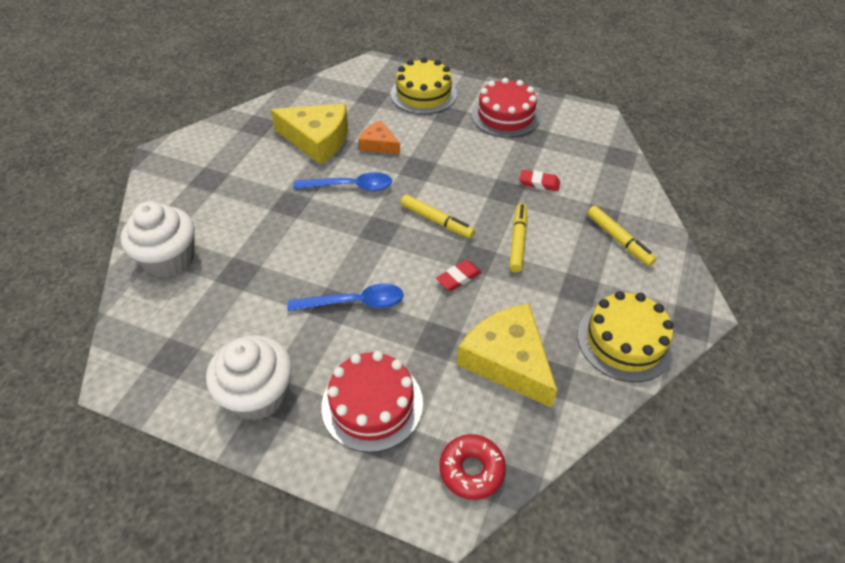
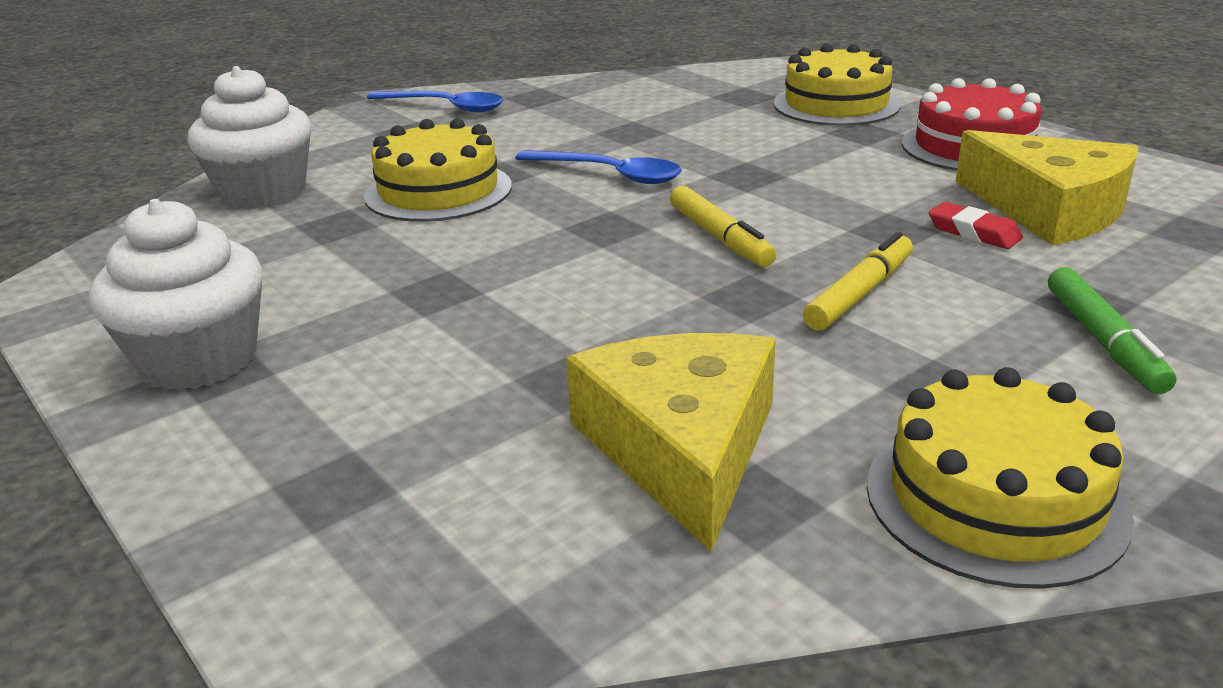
camera: 30 degrees right, 20 degrees down
yellow cheese [271,104,348,164] -> yellow cheese moved to [955,130,1138,246]
blue spoon [287,283,404,311] -> blue spoon moved to [367,91,504,112]
red cake [321,351,423,453] -> none
orange cheese [358,120,400,154] -> none
red eraser [436,260,482,291] -> none
red donut [439,434,506,500] -> none
yellow marker [587,206,656,266] -> green marker [1048,267,1176,394]
none -> yellow cake [364,118,512,222]

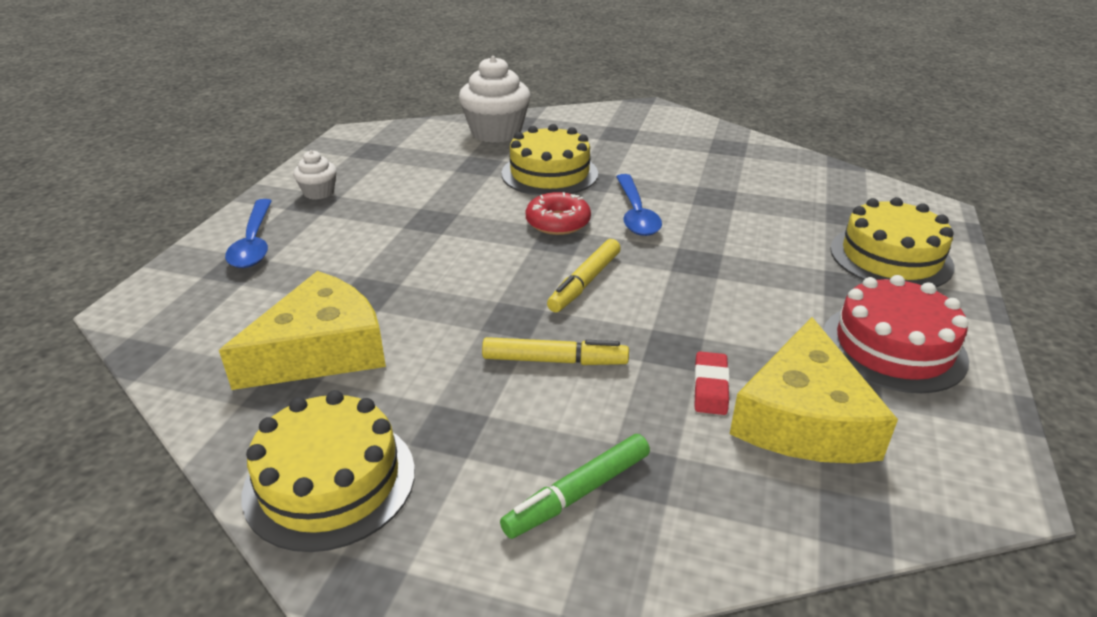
camera: 55 degrees right, 5 degrees up
white cupcake [89,199,263,391] -> white cupcake [293,150,337,200], size x0.51
blue spoon [367,91,504,112] -> blue spoon moved to [225,199,272,268]
none -> red donut [526,192,591,235]

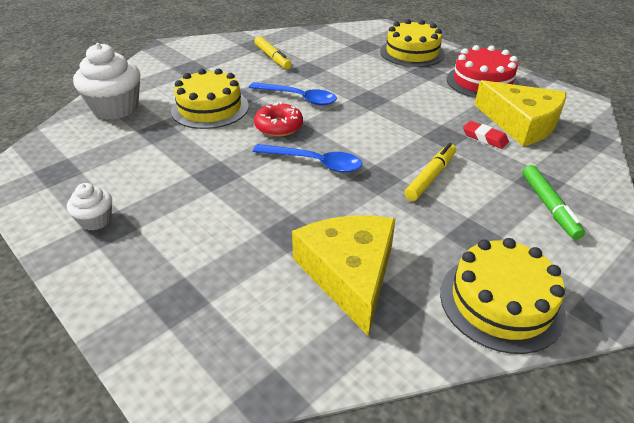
camera: 60 degrees left, 5 degrees up
blue spoon [225,199,272,268] -> blue spoon moved to [253,144,362,172]
yellow marker [547,239,621,312] -> yellow marker moved to [254,36,291,69]

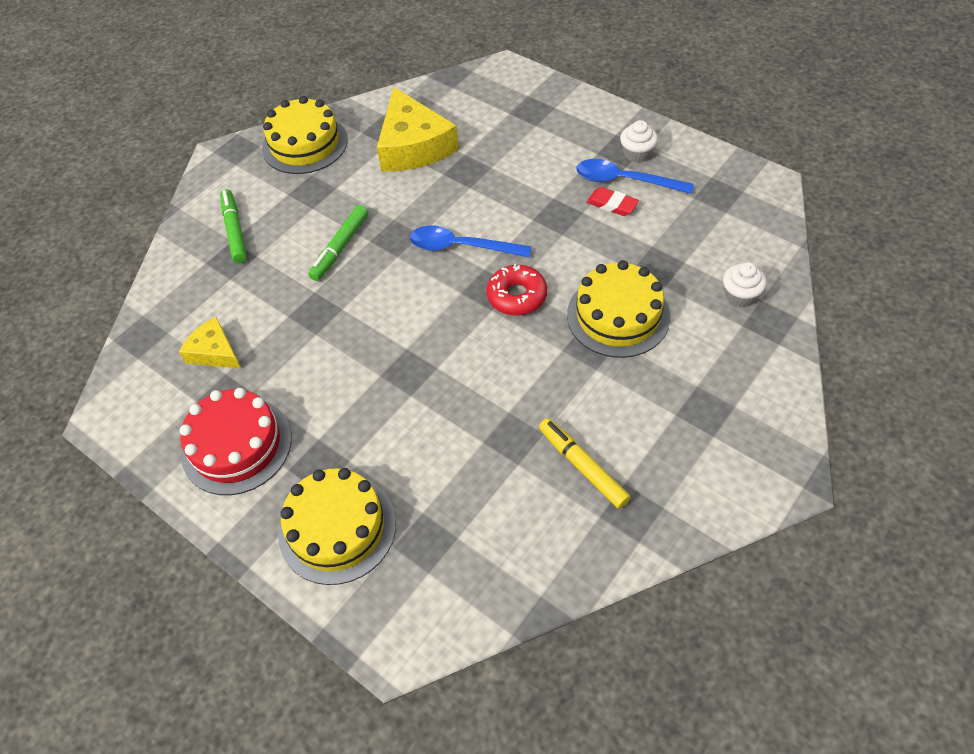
camera: 175 degrees right, 15 degrees up
white cupcake [73,43,141,120] -> white cupcake [723,262,767,307], size x0.51
blue spoon [249,82,337,106] -> blue spoon moved to [577,159,694,194]
yellow marker [405,143,456,201] -> green marker [308,205,368,281]
red eraser [463,121,509,149] -> red eraser moved to [587,187,639,216]
yellow cheese [475,80,567,146] -> yellow cheese [179,317,242,369], size x0.55

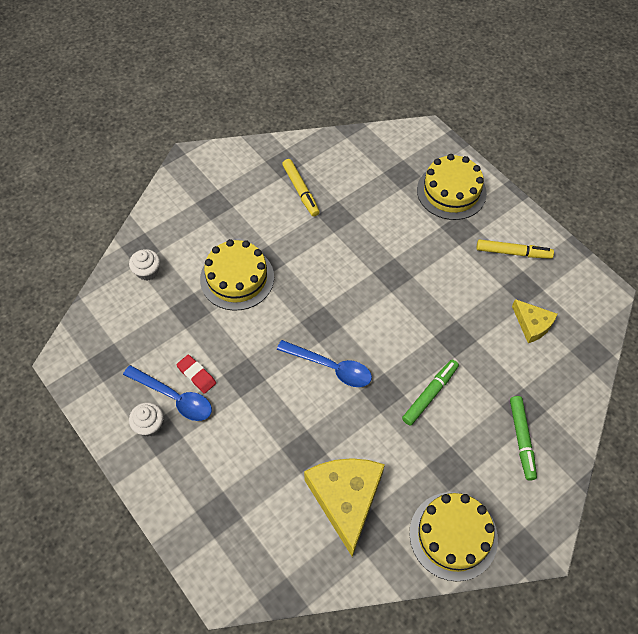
camera: 170 degrees left, 5 degrees up
red cake [179,388,292,495] -> yellow marker [477,239,554,259]
red donut [487,264,547,316] -> none

